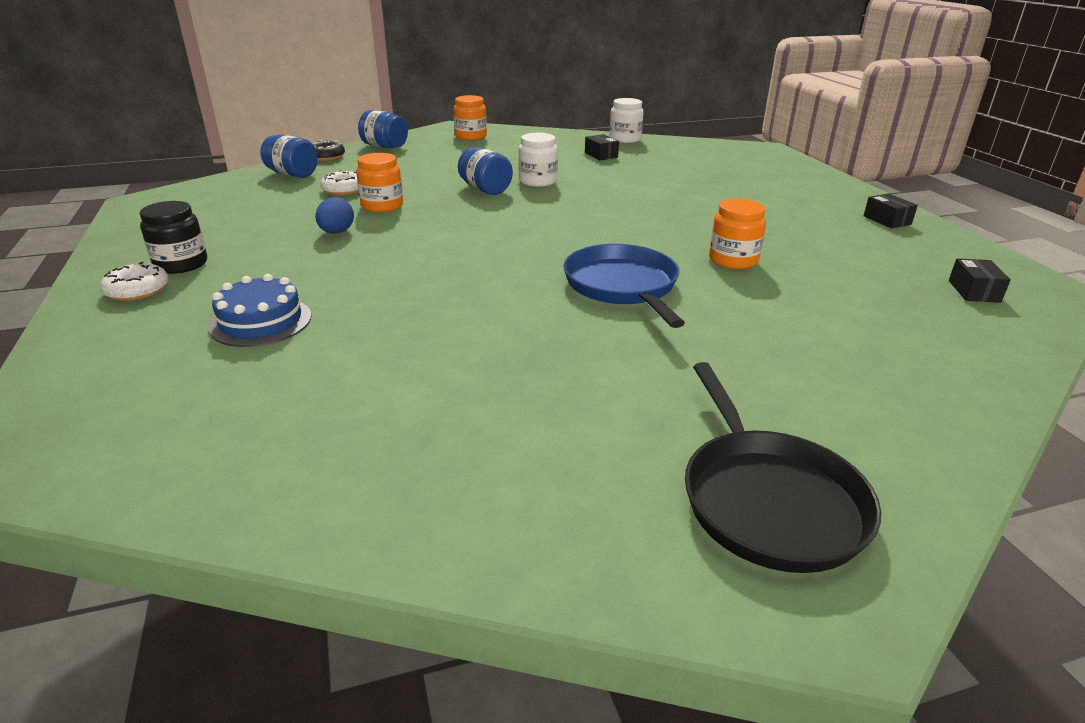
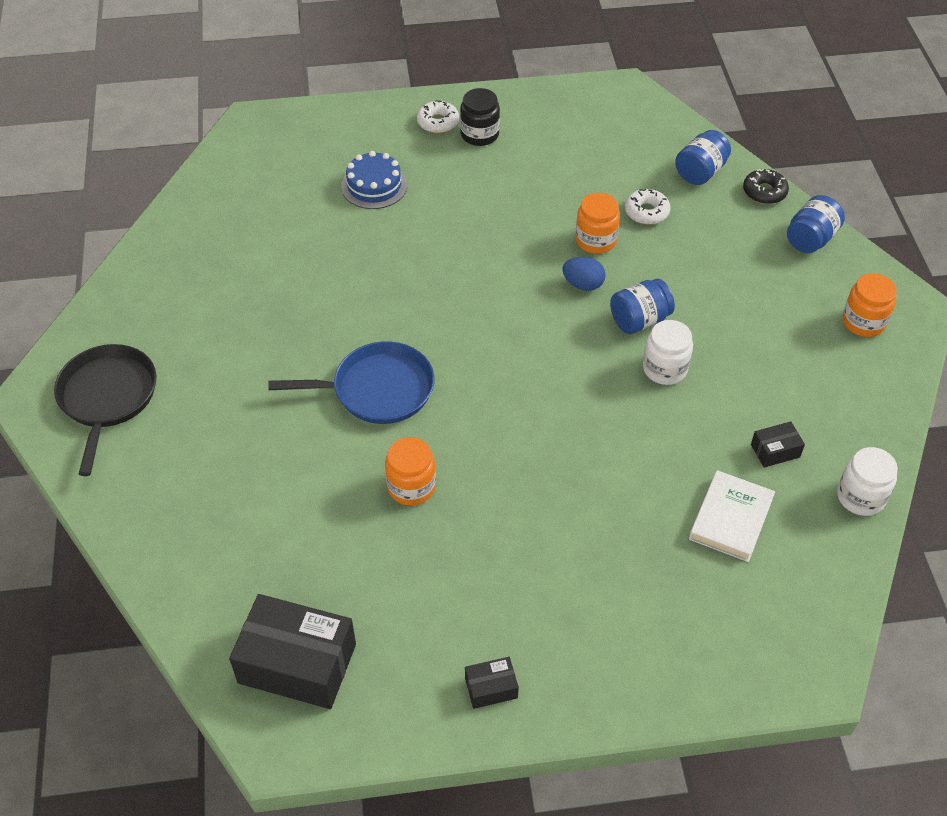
camera: 100 degrees right, 20 degrees up
blue egg [315,197,354,234] -> blue egg moved to [562,257,605,291]
black pan [685,362,881,573] -> black pan turned 90 degrees clockwise [54,344,156,476]
black box [949,258,1011,303] -> black box [229,594,356,709], size x2.17
none -> white book [689,470,775,562]

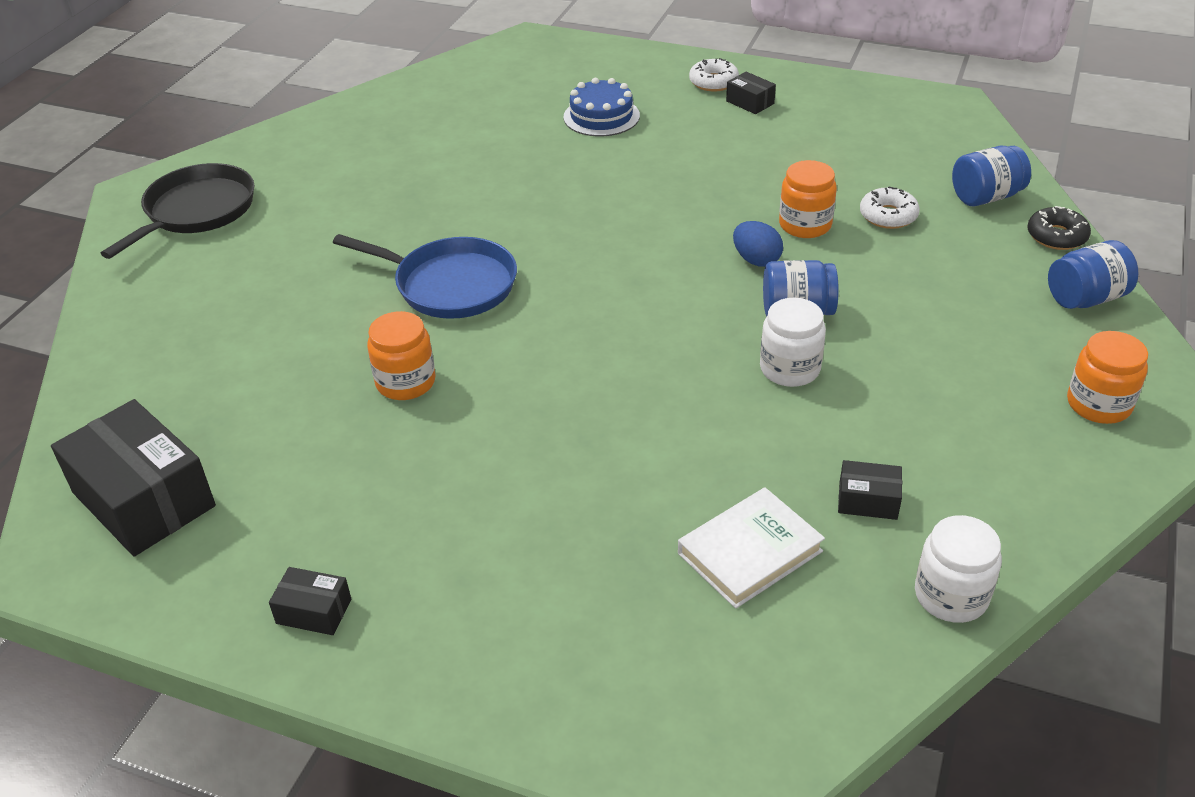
camera: 30 degrees right, 10 degrees down
black jar [460,88,500,146] -> black box [726,72,776,114]

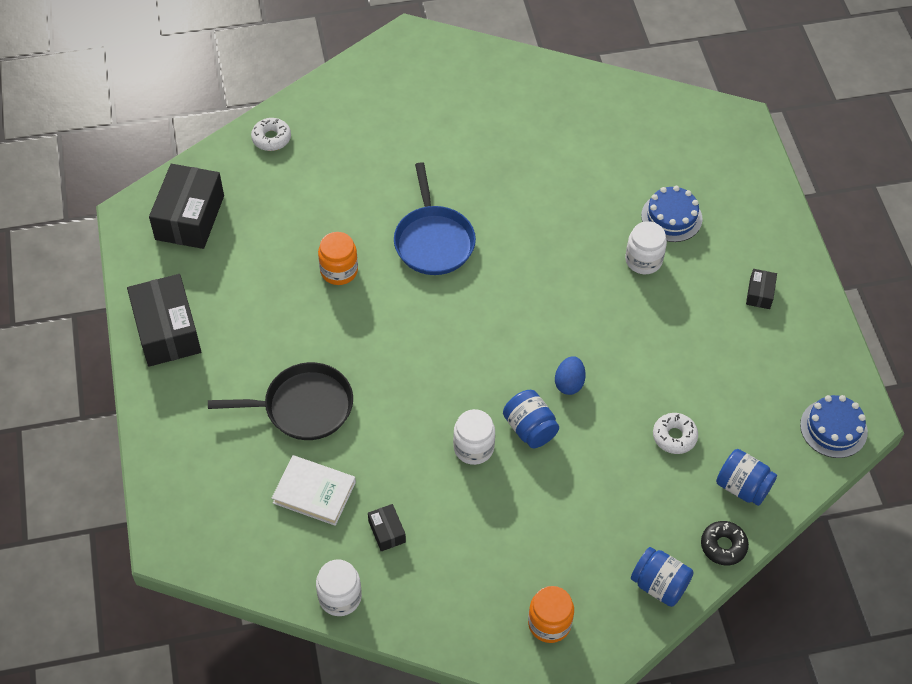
camera: 55 degrees right, 15 degrees up
black pan [100,163,254,259] -> black pan moved to [208,362,353,440]
black box [269,567,351,635] -> black box [127,274,201,367], size x2.17
white donut [689,58,739,92] -> white donut moved to [251,118,291,151]
orange jar [779,160,837,238] -> none
none -> white jar [625,221,667,274]
none -> blue cake [800,395,868,458]

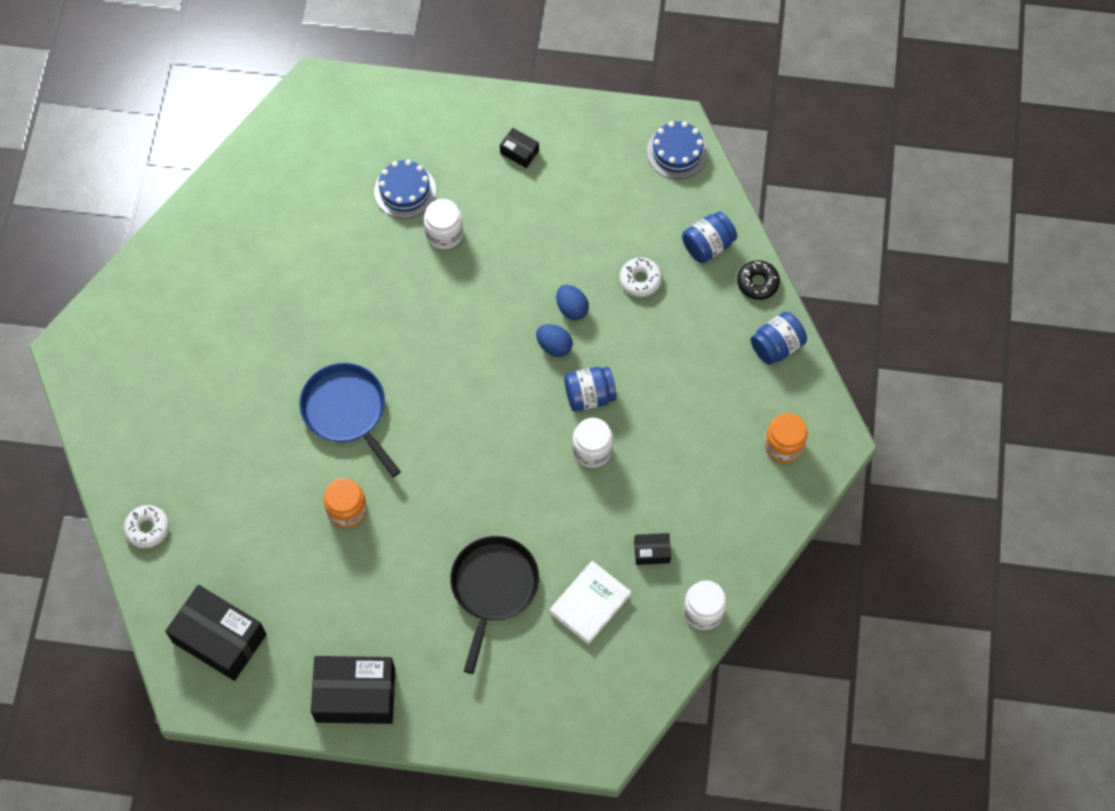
camera: 70 degrees left, 10 degrees up
blue pan [394,162,476,275] -> blue pan turned 135 degrees counterclockwise [299,363,401,477]
none -> blue egg [556,285,589,320]

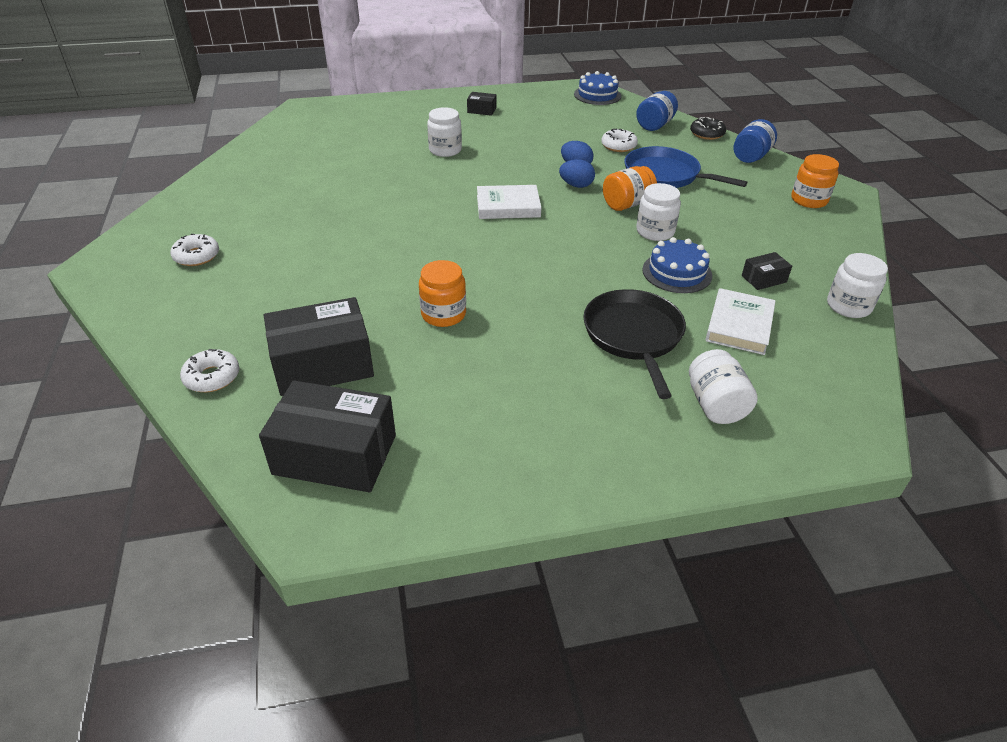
camera: 20 degrees left, 25 degrees down
blue pan [299,363,401,477] -> blue pan moved to [624,146,748,188]
black box [311,656,395,724] -> black box moved to [264,297,374,396]
blue cake [374,160,436,219] -> blue cake moved to [642,237,712,293]
blue jar [564,367,617,412] -> orange jar [603,166,657,211]
none -> white donut [170,234,219,266]
none -> white book [477,185,541,219]
none -> white jar [689,349,758,424]

